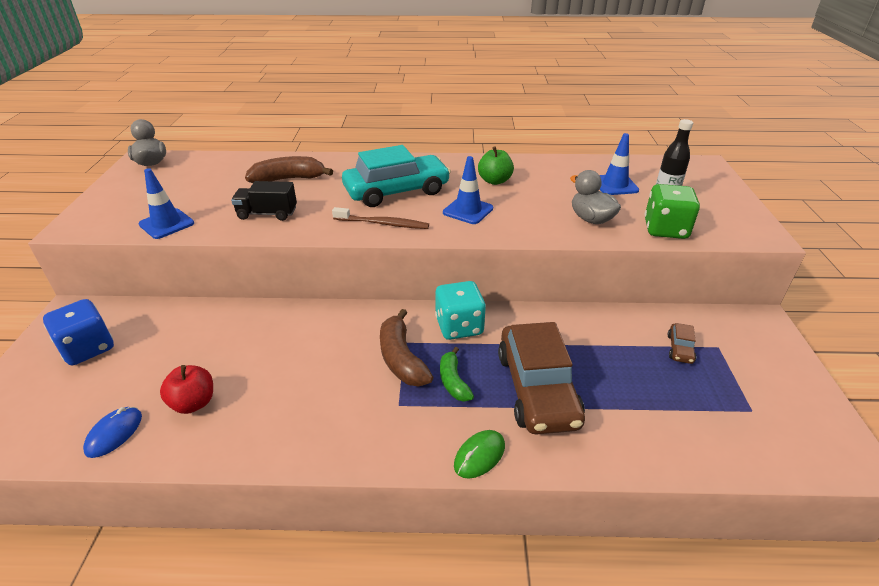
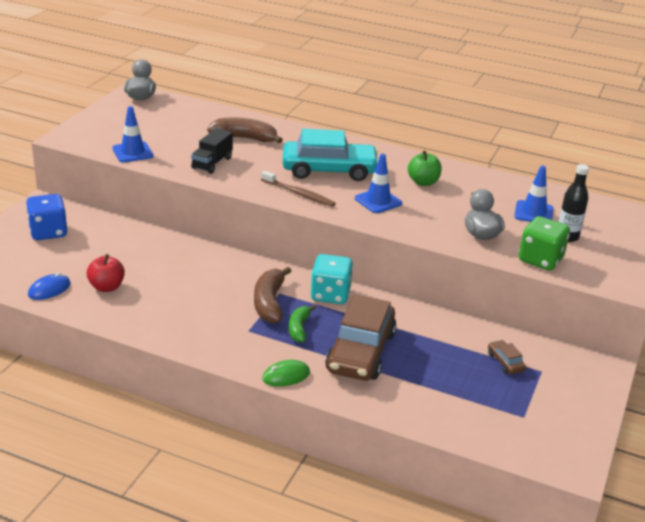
camera: 20 degrees right, 5 degrees down
black truck [231,181,297,221] -> black truck turned 90 degrees counterclockwise [191,128,233,174]
brown car [668,323,696,364] -> brown car turned 120 degrees clockwise [488,340,526,374]

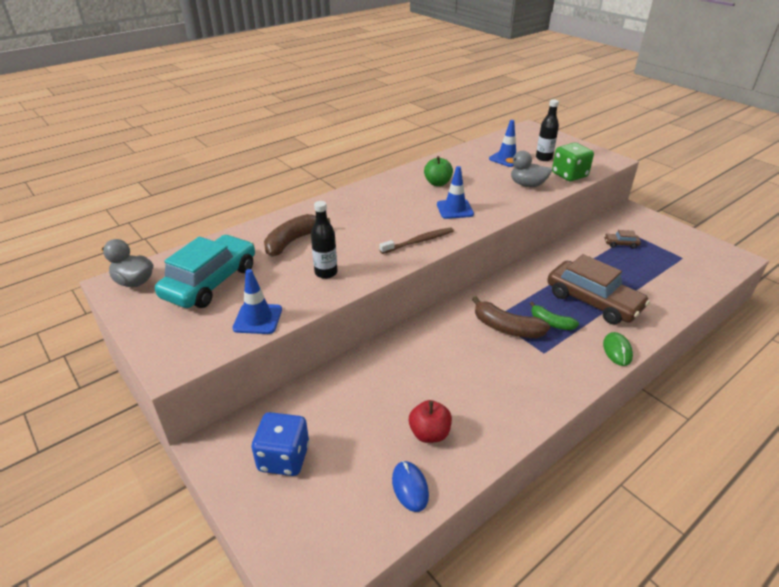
camera: 60 degrees left, 5 degrees up
black truck [191,128,233,174] -> black bottle [311,201,337,279]
turquoise car [282,129,379,181] -> turquoise car moved to [155,235,255,308]
turquoise dice [311,254,353,304] -> none

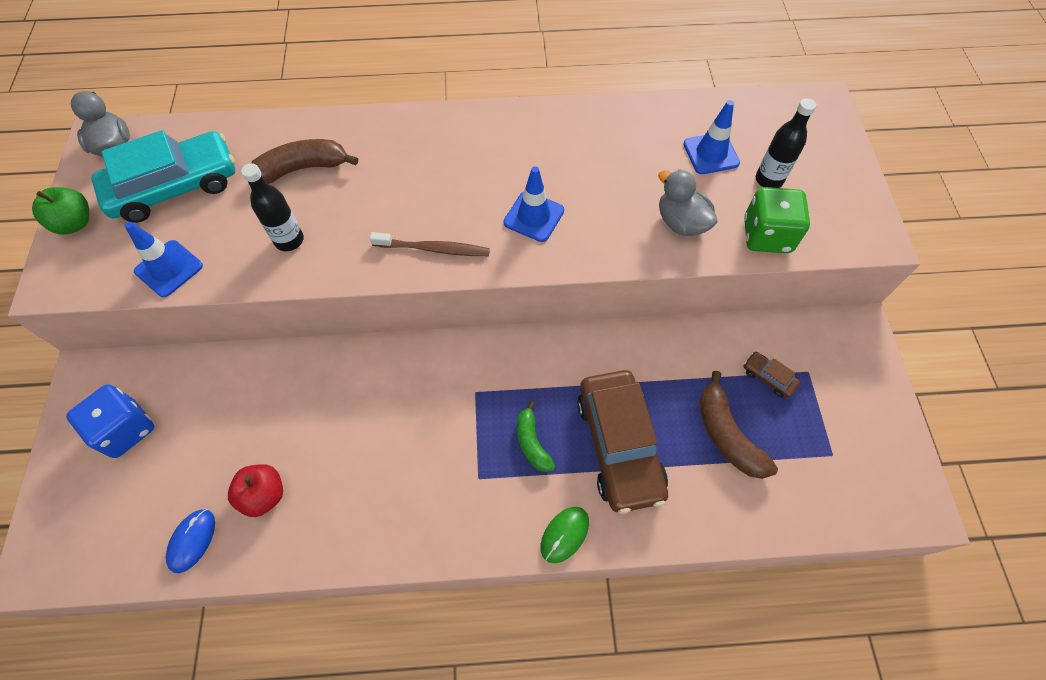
camera: 35 degrees right, 25 degrees up
green apple [424,156,453,186] -> green apple moved to [32,187,89,235]
brown banana [472,296,550,338] -> brown banana moved to [699,371,778,479]

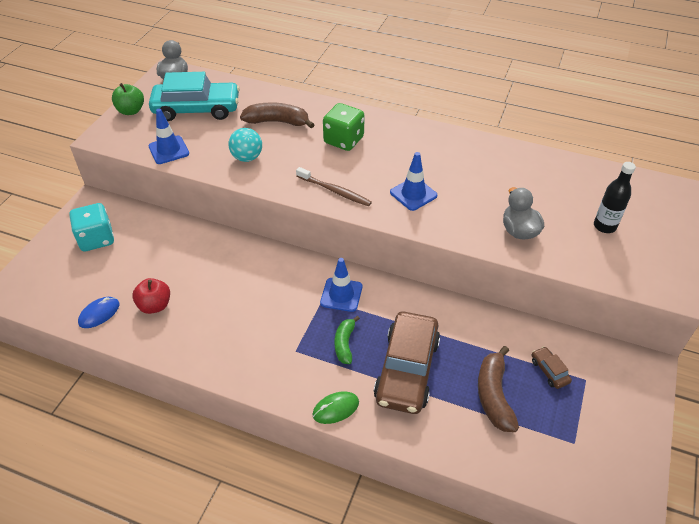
camera: 25 degrees right, 15 degrees down
blue dice [66,384,154,458] -> turquoise dice [69,203,114,251]
black bottle [241,163,304,251] -> turquoise ball [228,128,262,162]
blue traffic cone [683,100,740,174] -> blue traffic cone moved to [320,258,362,312]
green dice [744,187,810,253] -> green dice moved to [323,103,365,151]

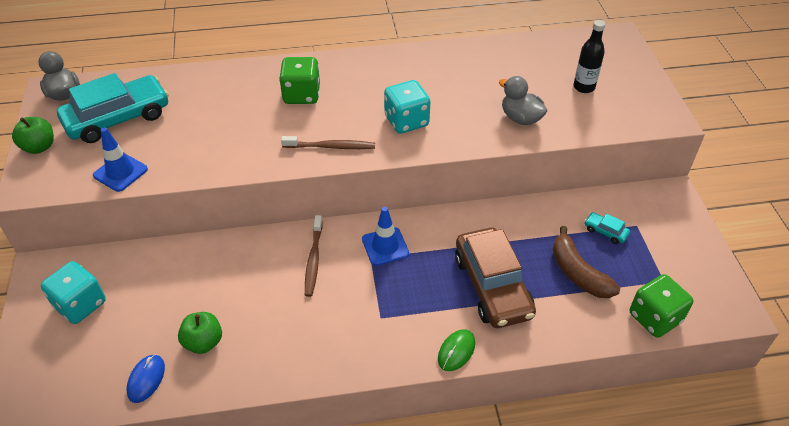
camera: 30 degrees left, 0 degrees up
red apple [132,278,170,314] -> green apple [178,312,222,354]
turquoise ball [228,128,262,162] -> none
brown banana [240,102,315,128] -> none
green banana [335,316,360,364] -> none
blue traffic cone [390,152,437,211] -> turquoise dice [384,80,430,134]
brown car [532,347,572,389] -> turquoise car [584,212,630,244]
none -> brown toothbrush [305,215,323,297]
none -> green dice [630,274,693,338]

